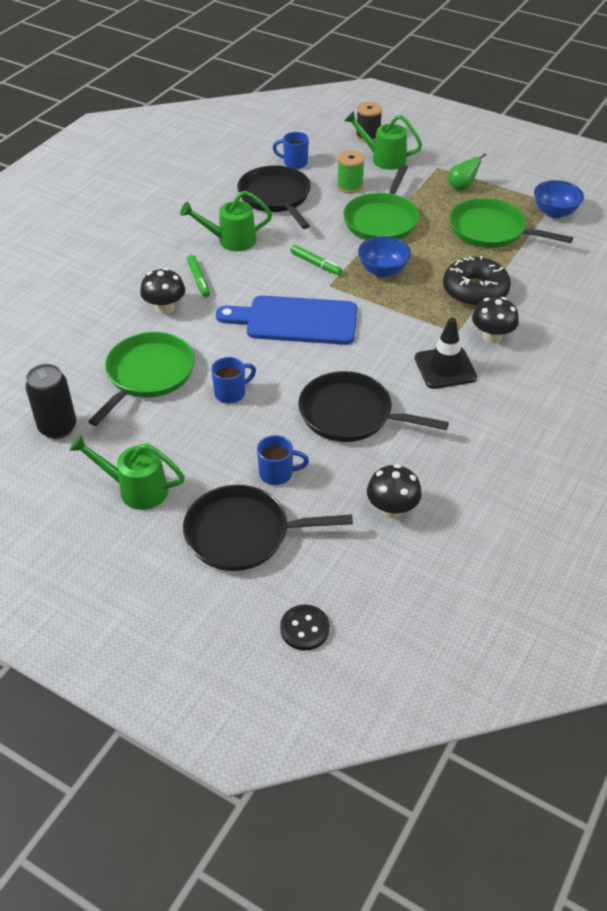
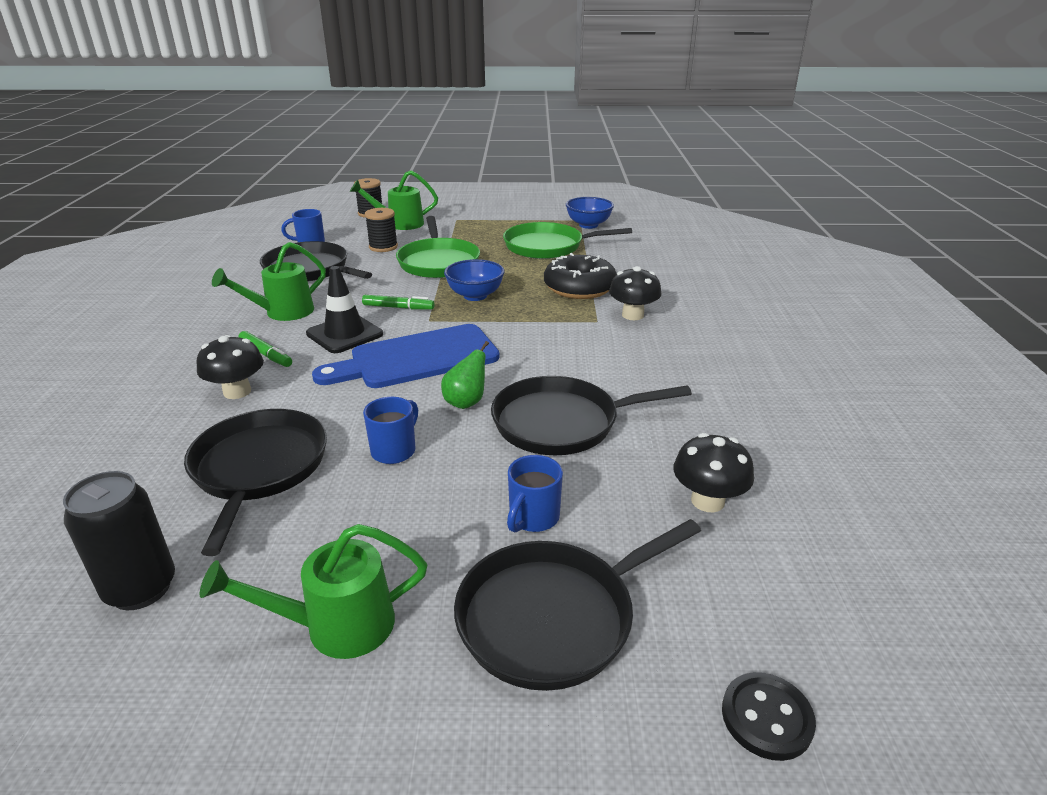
camera: 30 degrees left, 15 degrees down
green pan [88,332,195,426] -> black pan [184,409,327,556]
blue mug [257,435,309,485] -> blue mug turned 150 degrees clockwise [507,455,563,533]
green spool [337,150,365,194] -> black spool [365,208,398,252]
black traffic cone [415,318,477,389] -> black traffic cone moved to [306,266,383,353]
green pear [448,153,486,191] -> green pear moved to [441,341,489,409]

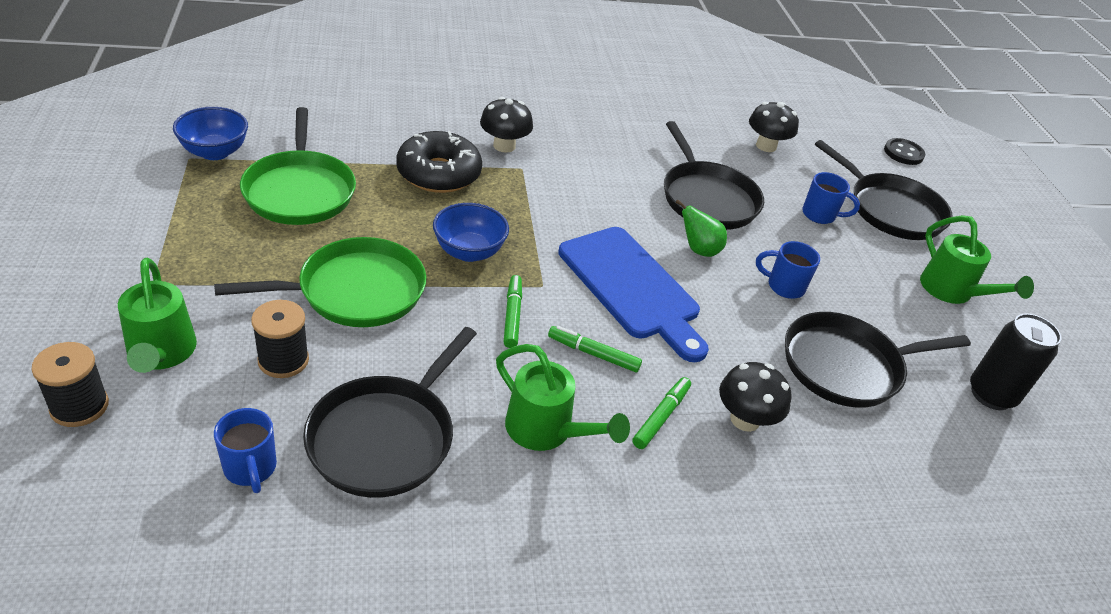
camera: 105 degrees left, 10 degrees up
black traffic cone [306,266,383,353] -> green marker [548,326,642,372]

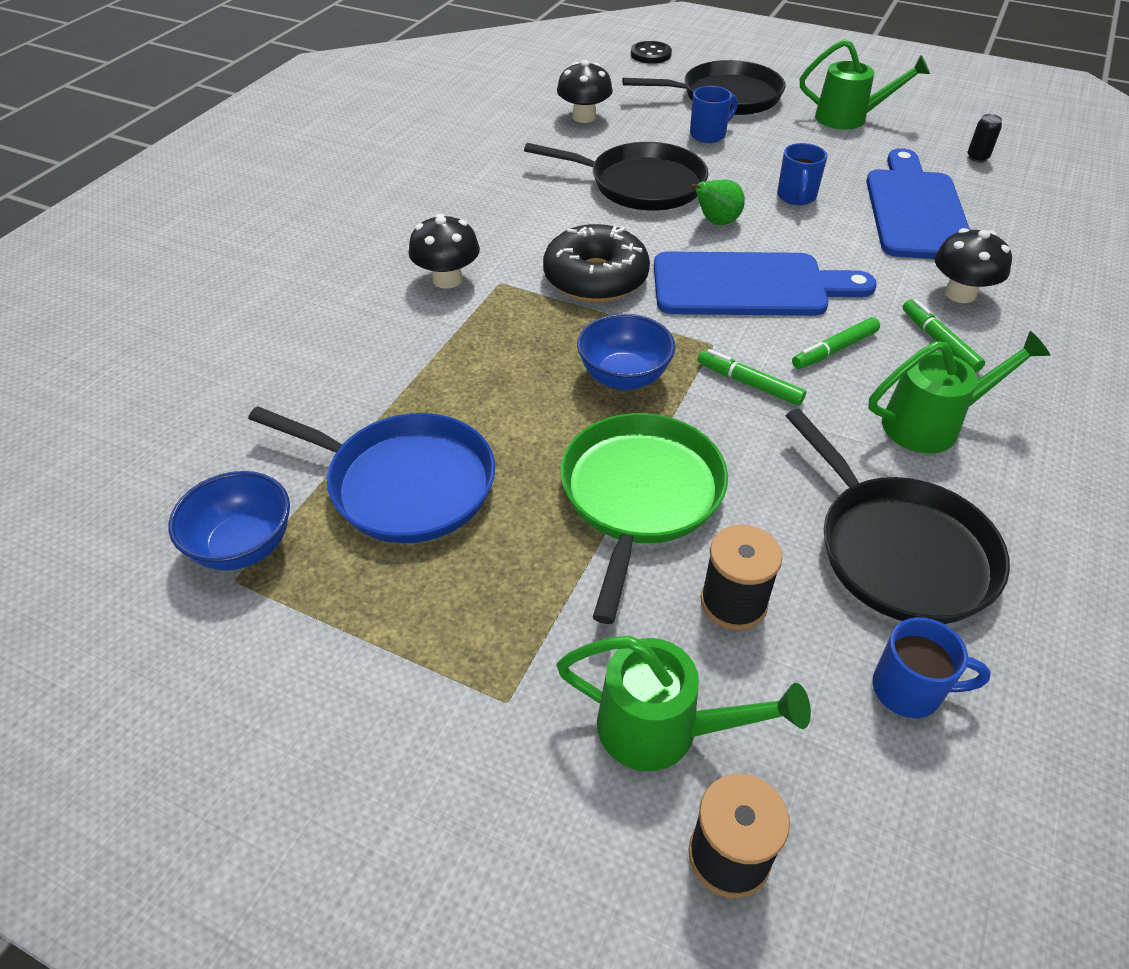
camera: 50 degrees left, 5 degrees up
green pan [240,107,356,225] -> blue pan [248,406,495,543]
black donut [396,131,482,193] -> black donut moved to [543,224,650,302]
blue mug [756,241,820,299] -> blue mug turned 45 degrees counterclockwise [777,143,827,205]
black pan [785,312,971,408] -> blue cutting board [866,148,970,259]
black can [970,313,1061,410] -> black can [967,114,1002,162], size x0.49

